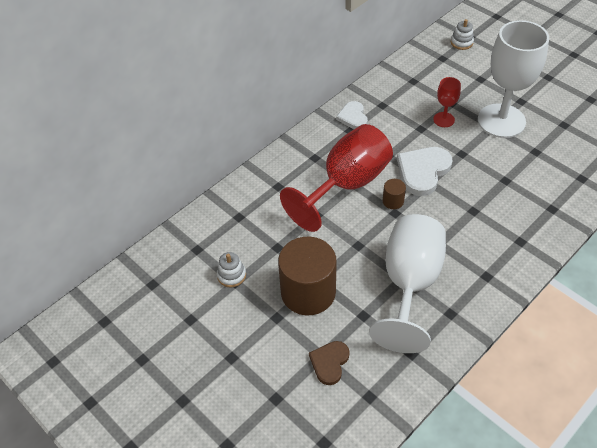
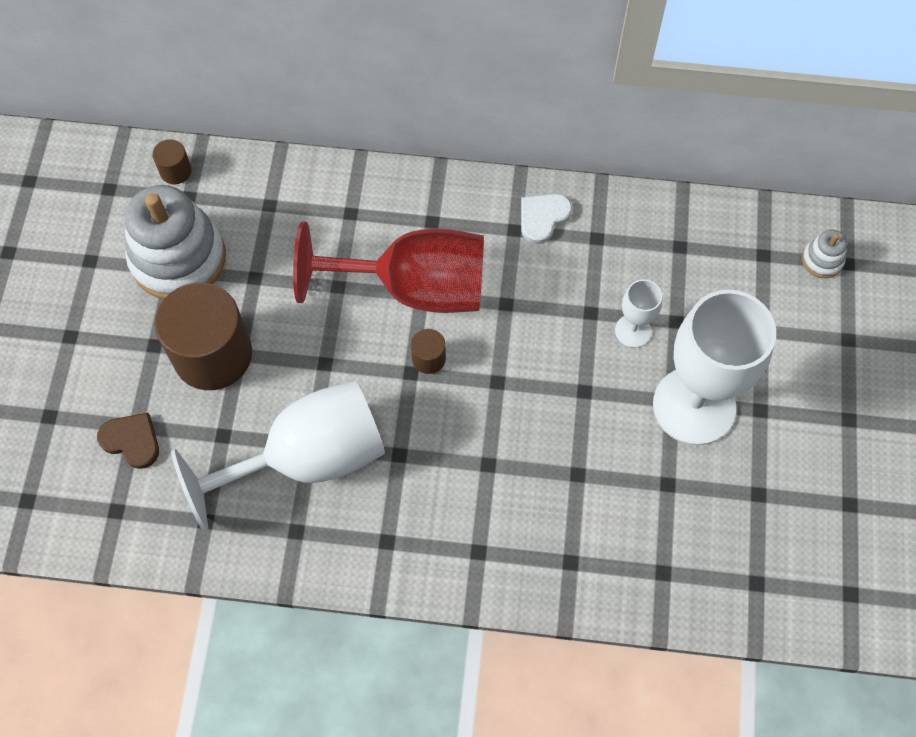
camera: 50 degrees right, 15 degrees up
white stacking toy [217,252,246,287] -> white stacking toy [125,185,226,299], size x2.31
brown heart [309,341,350,385] -> brown heart turned 45 degrees clockwise [97,413,159,469]
white heart [397,147,453,196] -> none
red goblet [433,77,461,127] -> white goblet [615,279,662,348]
none -> brown cylinder [153,139,192,184]

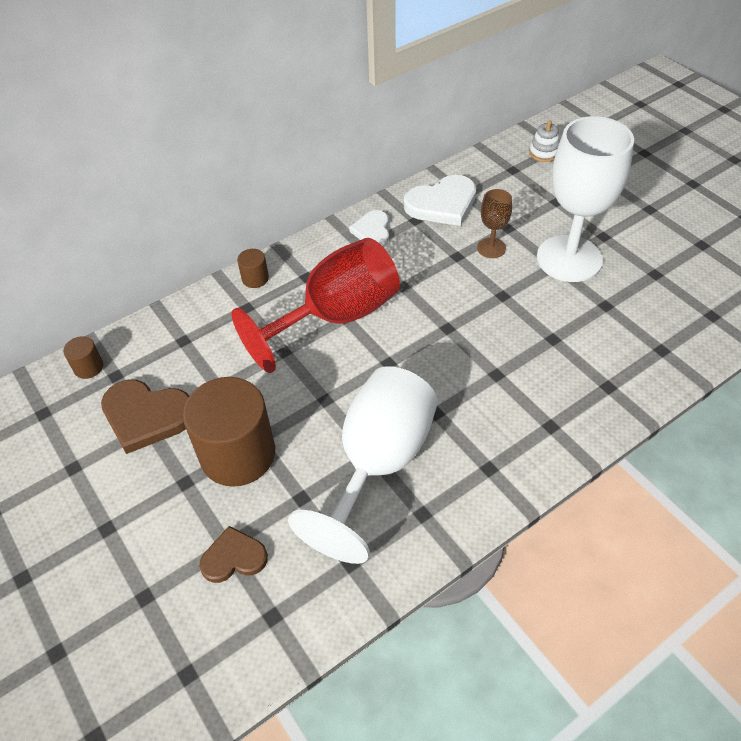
camera: 40 degrees left, 15 degrees down
white stacking toy [125,185,226,299] -> brown heart [101,380,189,454]
brown cylinder [411,329,446,374] -> brown cylinder moved to [237,249,269,288]
white goblet [615,279,662,348] -> brown goblet [477,189,512,258]
none -> white heart [404,175,476,226]

